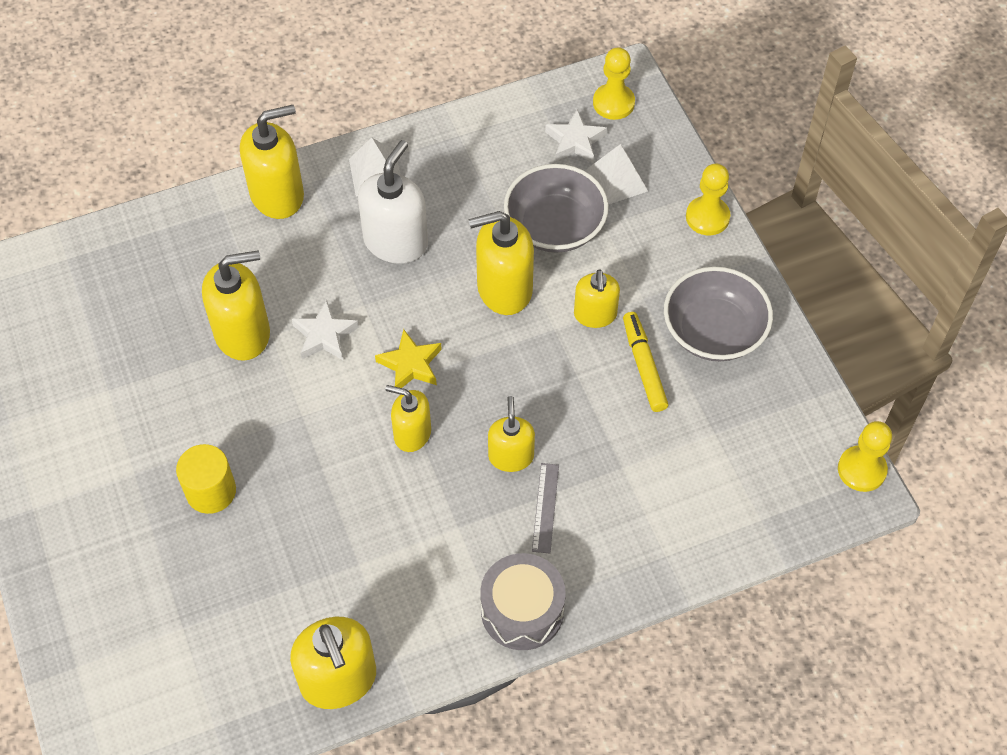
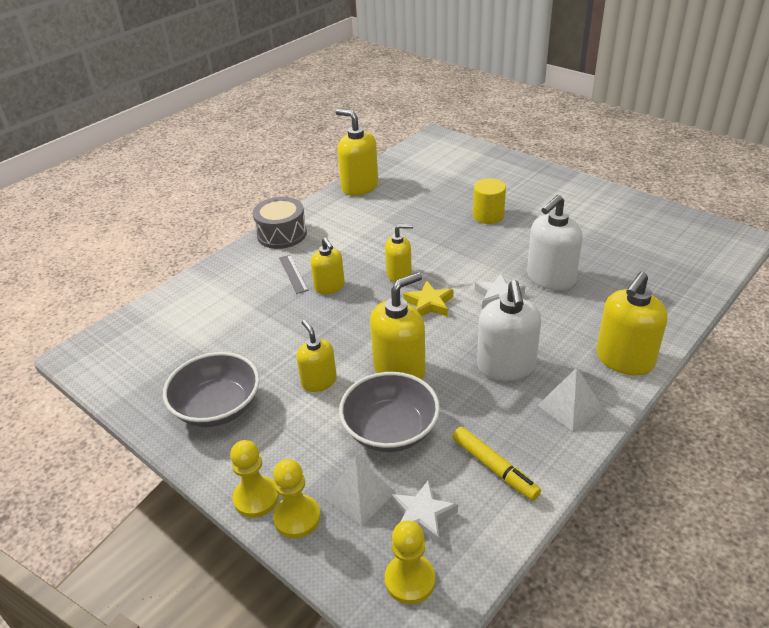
camera: 155 degrees right, 20 degrees down
yellow soap dispenser [202,250,270,361] -> white soap dispenser [527,195,583,291]
yellow marker [623,312,668,412] -> yellow marker moved to [452,427,541,501]
yellow pawn [838,421,892,492] -> yellow pawn moved to [273,459,320,538]

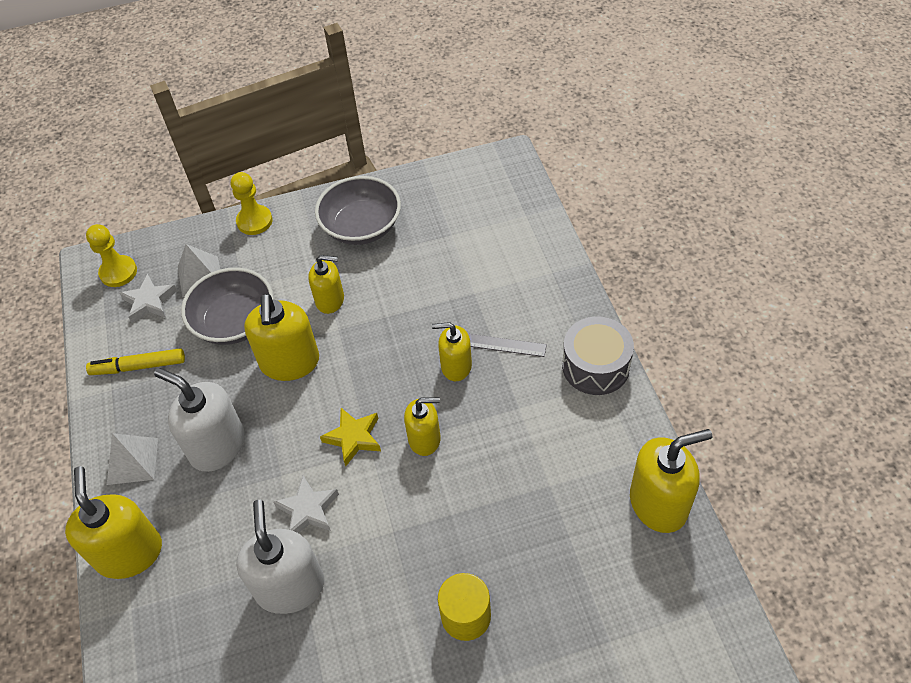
camera: 125 degrees right, 15 degrees up
yellow pawn [273,459,320,538] -> none
yellow soap dispenser [385,224,414,282] -> yellow soap dispenser turned 120 degrees counterclockwise [404,397,440,456]

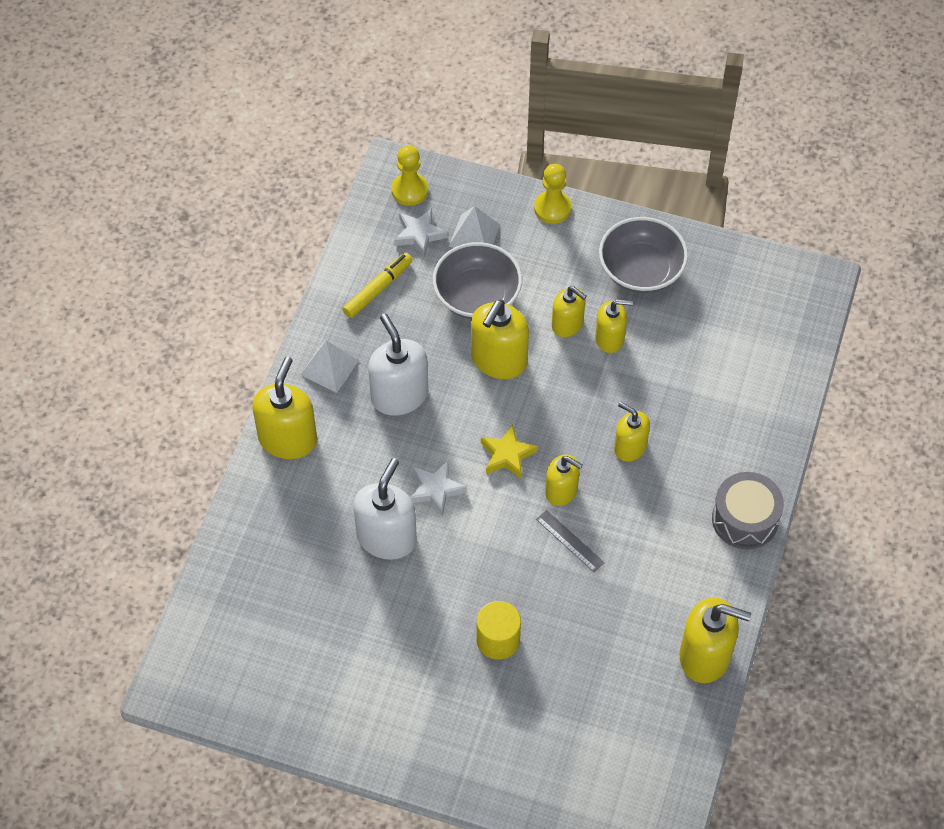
camera: 30 degrees right, 5 degrees up
yellow marker [86,348,185,375] -> yellow marker turned 105 degrees clockwise [343,253,412,318]
grey ruler [468,334,547,357] -> grey ruler moved to [536,510,605,572]
none -> yellow soap dispenser [595,299,633,353]

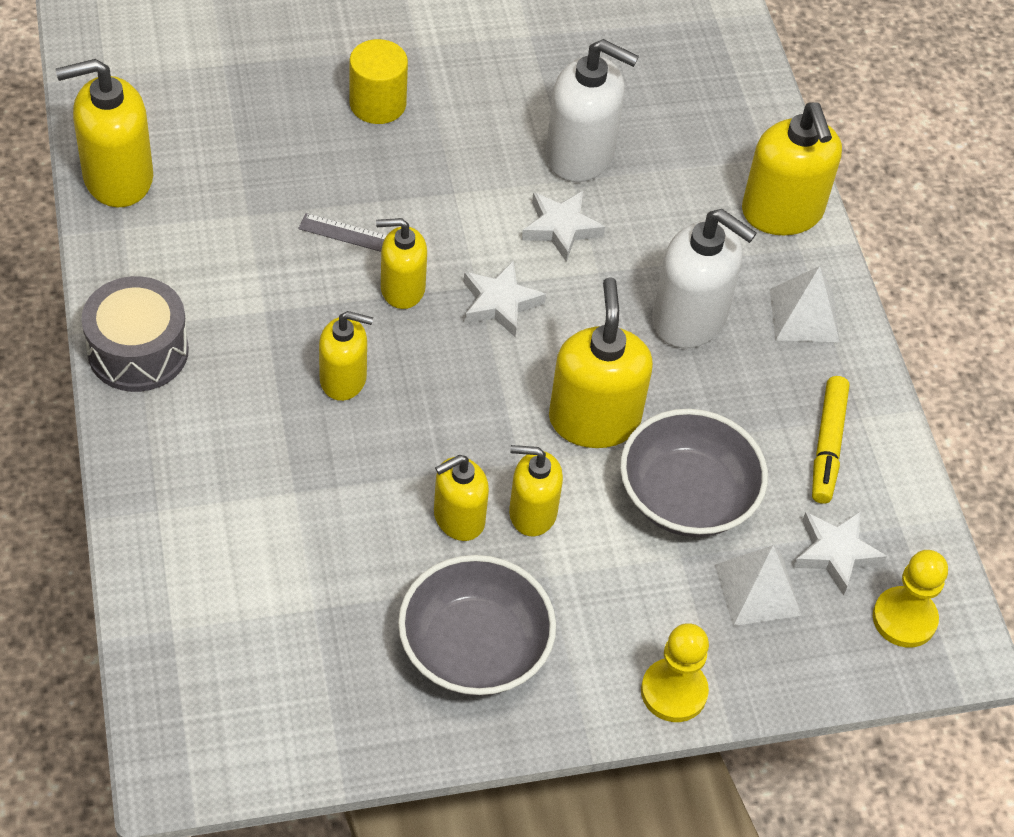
camera: 145 degrees right, 5 degrees down
white soap dispenser [353,458,417,560] -> white soap dispenser turned 60 degrees counterclockwise [546,39,639,182]
yellow star [481,424,538,479] -> white star [464,260,546,337]

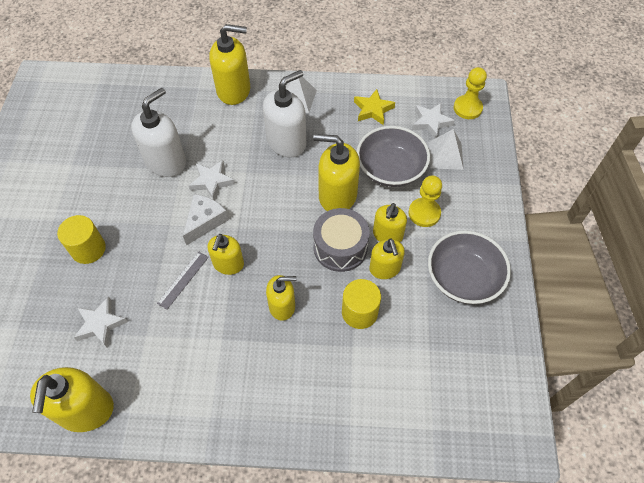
camera: 70 degrees left, 5 degrees up
grey drum [81,276,189,392] -> grey drum moved to [313,208,370,272]
yellow soap dispenser [319,311,373,401] -> yellow soap dispenser turned 60 degrees clockwise [266,275,297,321]
white star [464,260,546,337] -> white star moved to [74,296,128,347]
yellow pawn [641,623,709,722] -> yellow pawn moved to [409,176,442,227]
yellow marker [812,376,849,504] -> yellow star [354,89,395,125]
none -> white cheese [183,194,229,245]
none -> yellow cylinder [342,279,381,329]

